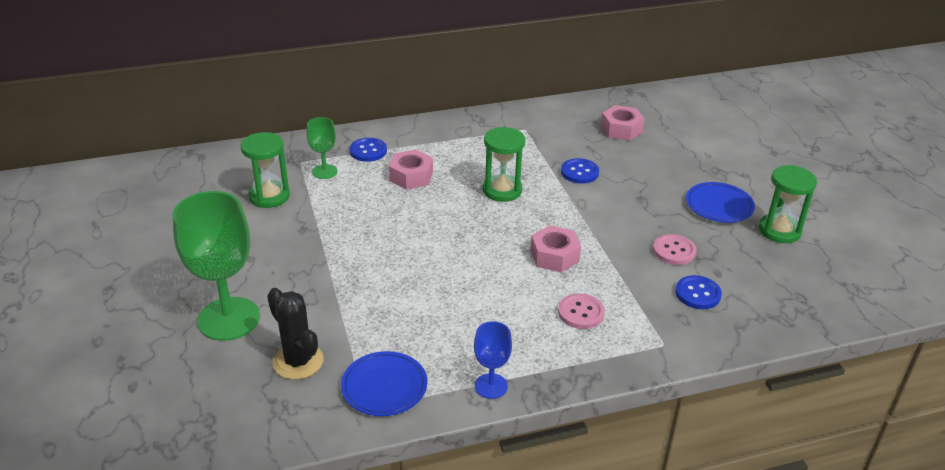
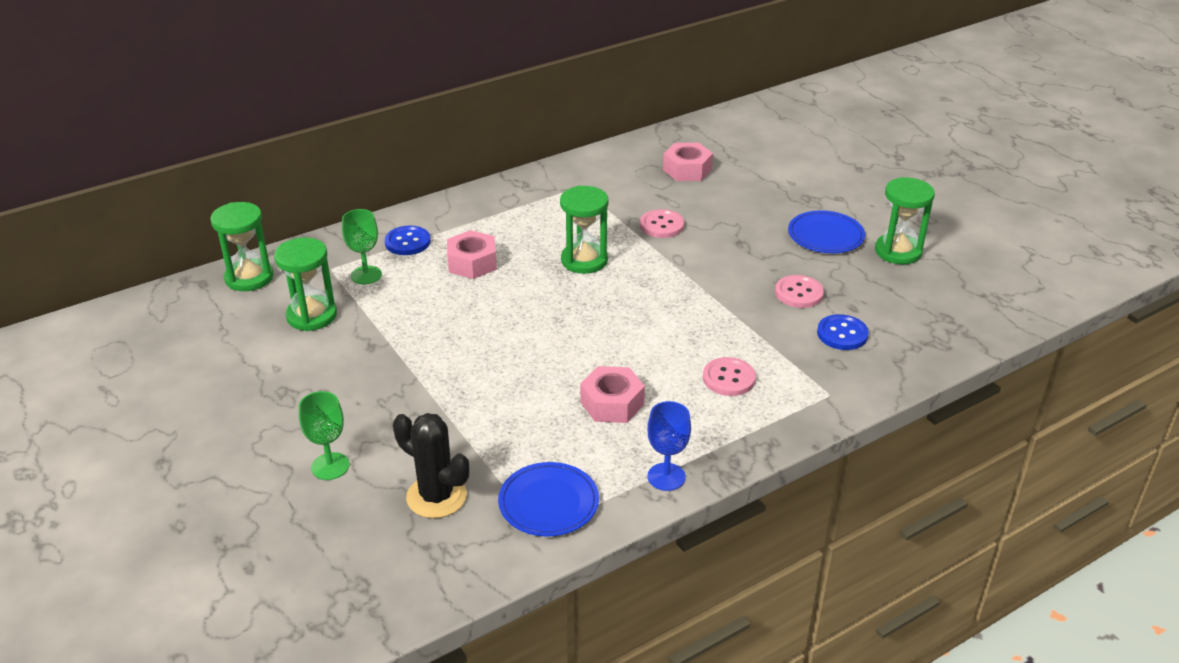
camera: 15 degrees left, 0 degrees up
green goblet [172,191,260,341] -> green goblet [299,391,349,480], size x0.50
pink nut [531,225,581,273] -> pink nut moved to [580,366,645,423]
blue button [561,158,599,183] -> pink button [640,209,684,238]
none -> green hourglass [210,202,274,291]

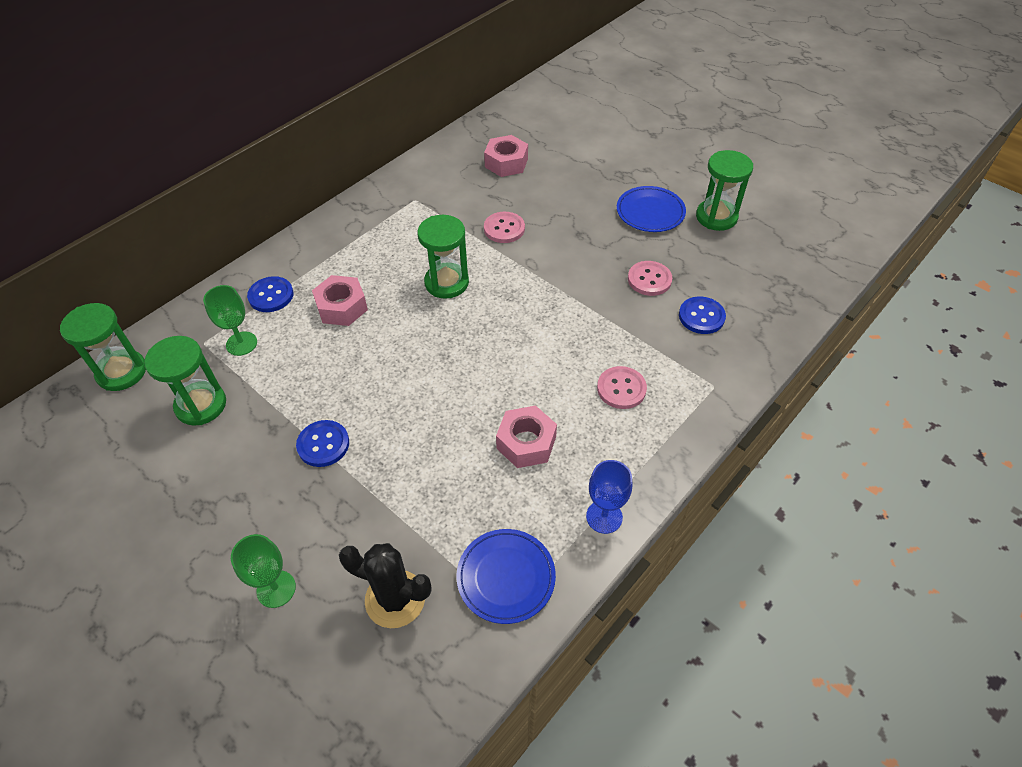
camera: 15 degrees left, 15 degrees up
none -> blue button [296,420,349,467]

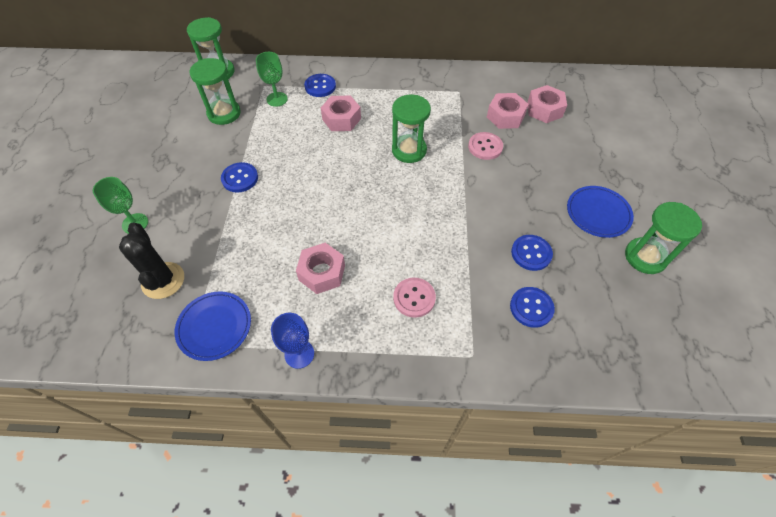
camera: 50 degrees right, 5 degrees up
pink button [628,261,672,296] -> blue button [511,235,553,271]
none -> pink nut [487,93,529,129]

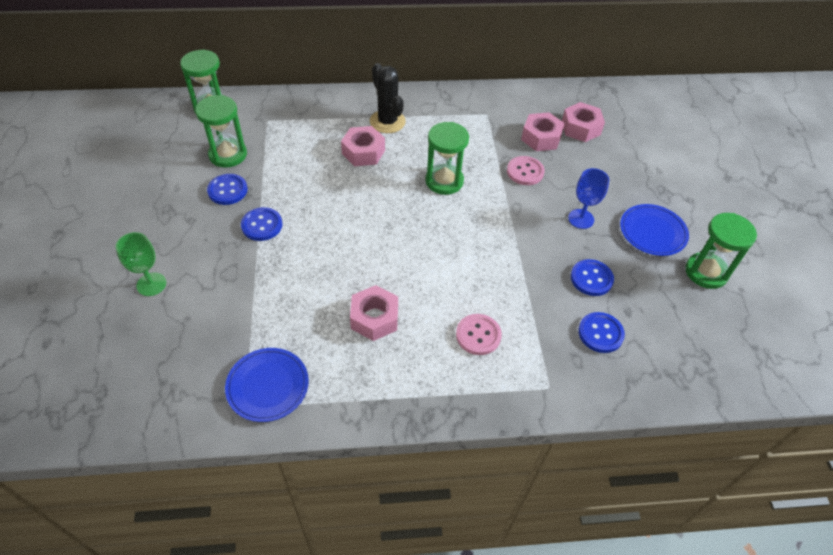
camera: 10 degrees left, 5 degrees down
black cactus [119,223,184,299] -> black cactus moved to [370,63,406,133]
green goblet [256,52,288,107] -> none
blue goblet [271,313,314,369] -> blue goblet moved to [568,168,609,229]
blue button [304,74,336,97] -> blue button moved to [207,174,248,205]

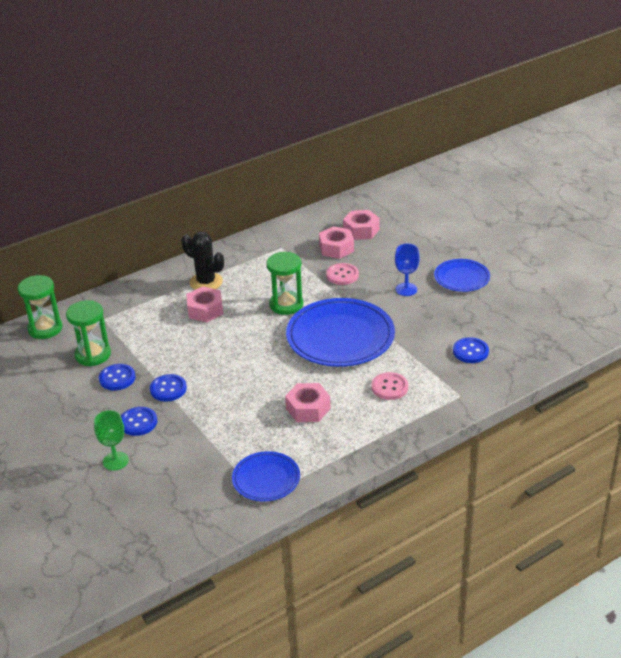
camera: 25 degrees left, 15 degrees down
blue button [571,259,614,296] -> blue button moved to [121,407,157,436]
green hourglass [685,213,757,289] -> none
none -> blue plate [286,298,395,367]

